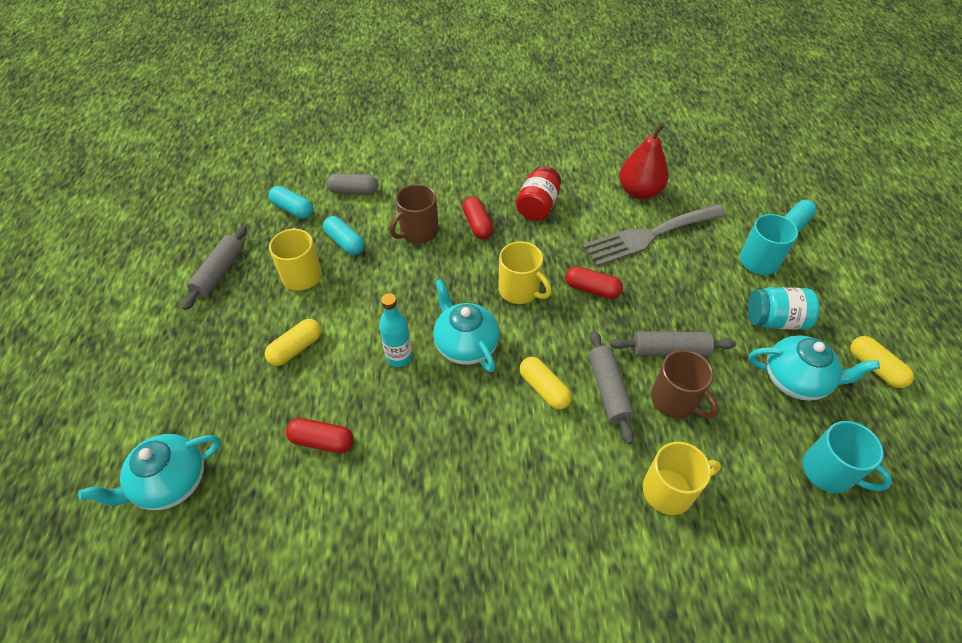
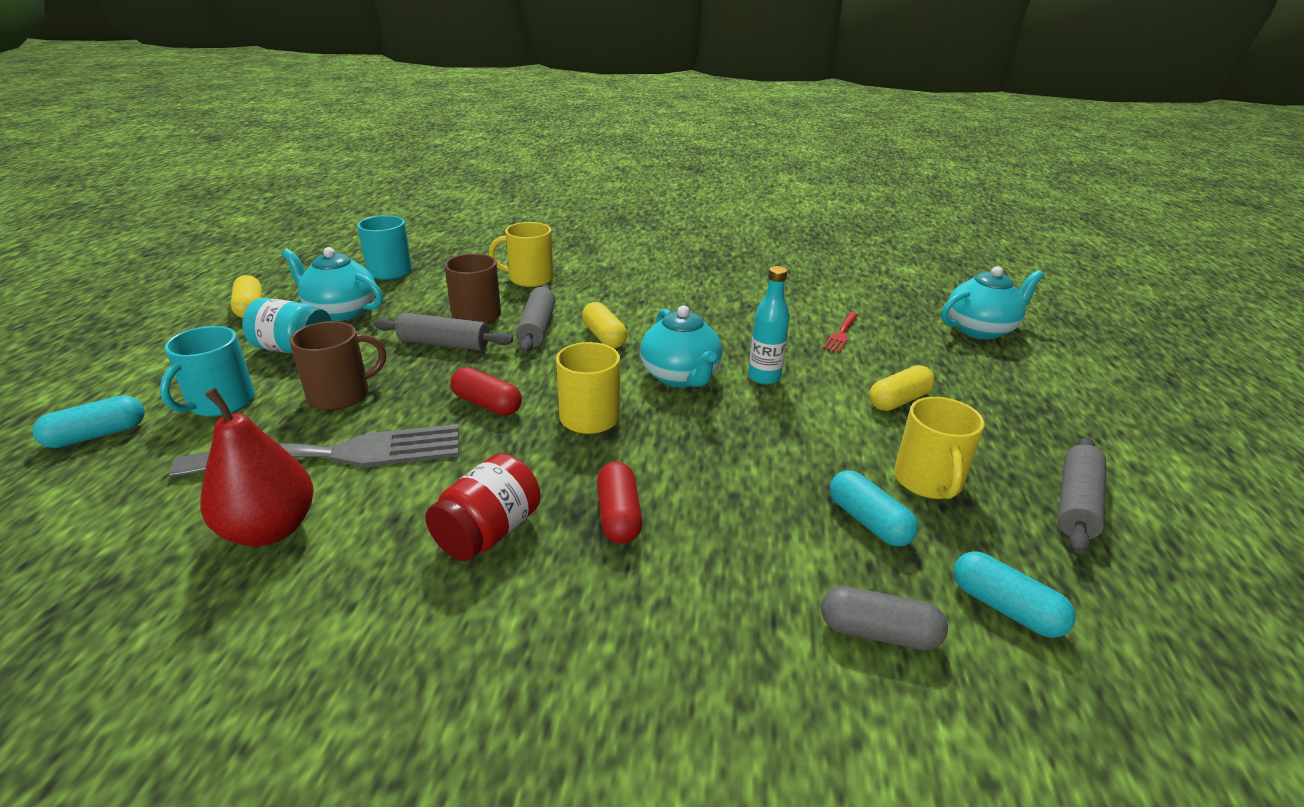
camera: 170 degrees left, 20 degrees down
red capsule [286,418,354,453] -> red fork [823,312,858,353]
brown mug [390,184,439,243] -> brown mug moved to [289,321,386,410]

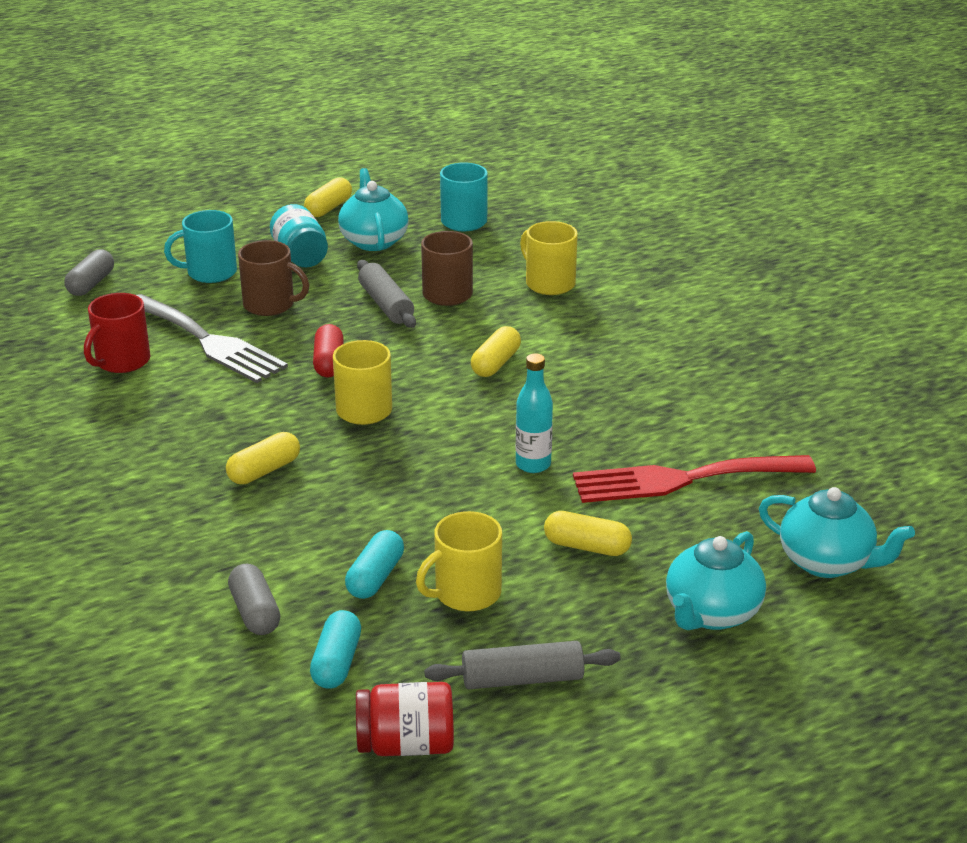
camera: 55 degrees right, 0 degrees up
turquoise capsule [32,395,145,448] -> none
red pear [200,387,314,547] -> red mug [84,293,150,373]
red jar [425,453,541,561] -> red jar moved to [356,682,454,756]
grey rolling pin [516,284,556,353] -> none
red capsule [597,462,642,544] -> yellow capsule [226,432,300,484]
turquoise teapot [640,305,722,388] -> turquoise teapot moved to [666,531,766,630]
red fork [823,312,858,353] -> red fork [573,455,816,503], size x2.28
none -> grey capsule [64,249,114,296]

